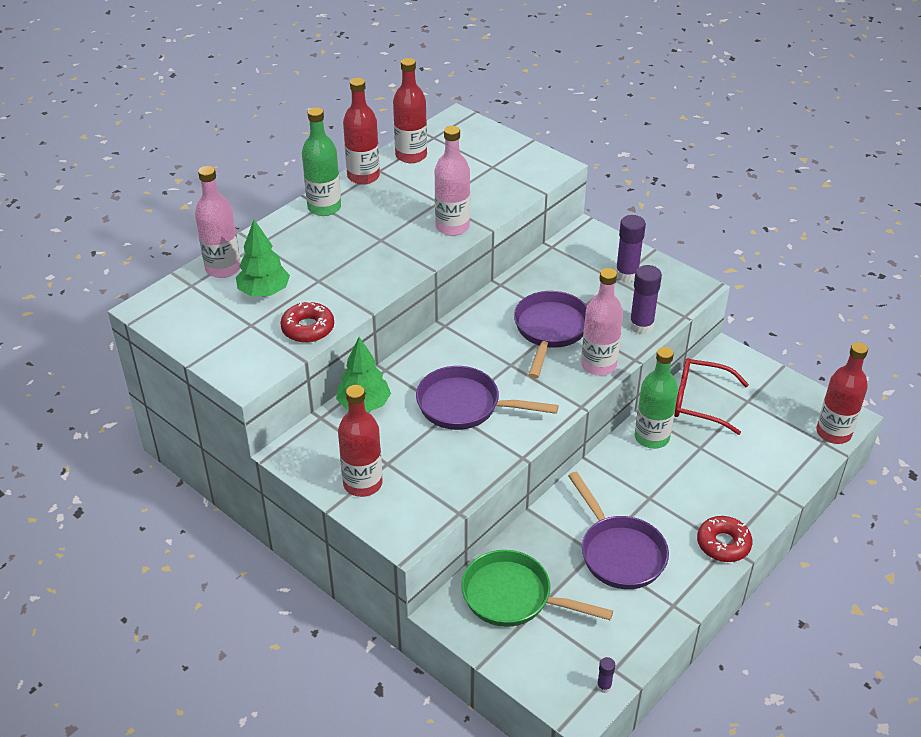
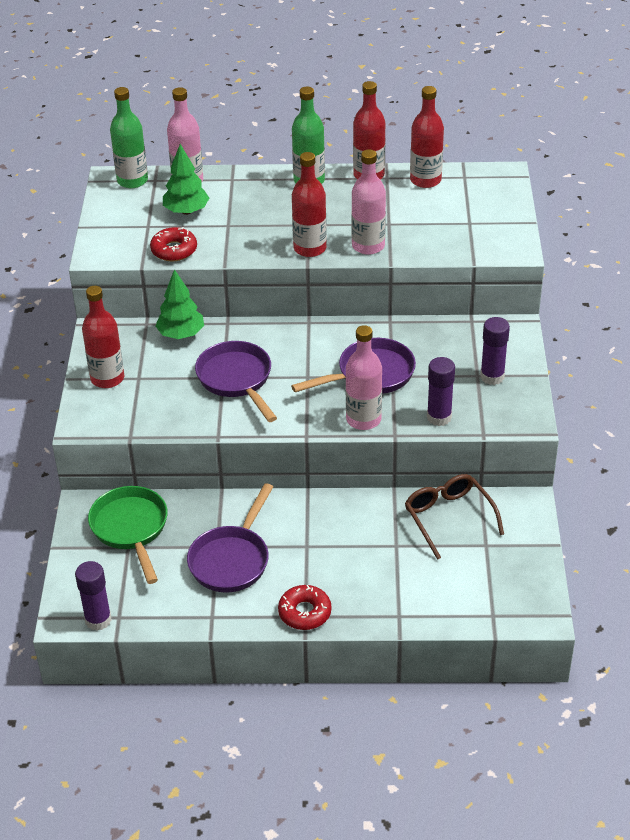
camera: 50 degrees right, 0 degrees up
purple glue stick [597,657,615,693] -> purple glue stick [75,561,112,631], size x2.02
green bottle [635,347,678,449] -> green bottle moved to [110,87,148,188]
red glasses [674,358,749,435] -> brown glasses [405,474,504,560]
red bottle [816,342,868,444] -> red bottle moved to [292,152,327,257]

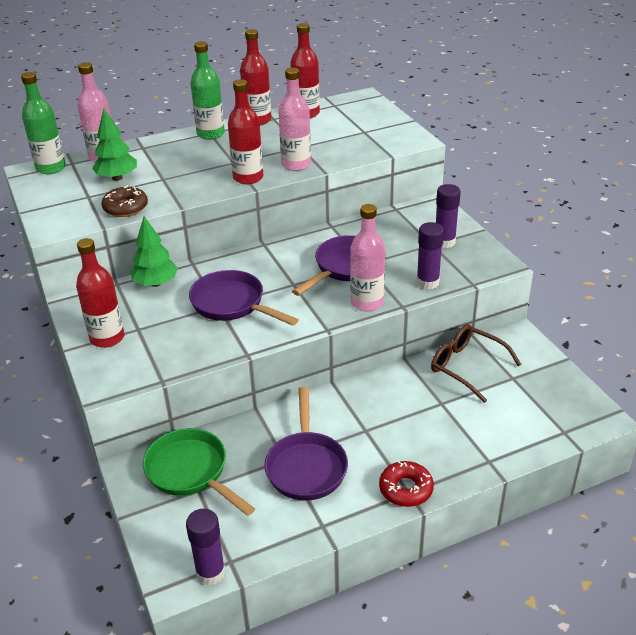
camera: 25 degrees left, 5 degrees down
red donut [150,227,197,261] -> brown donut [102,185,148,217]

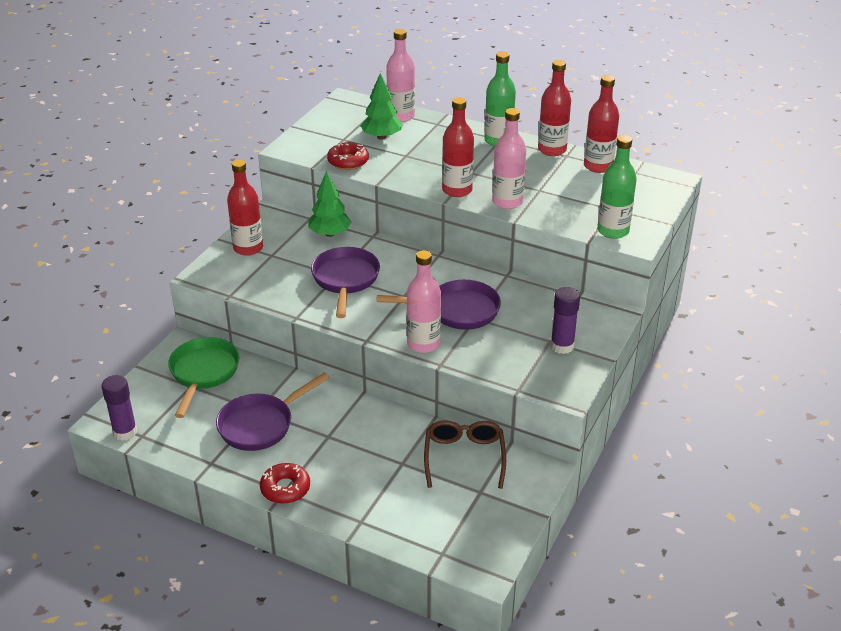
camera: 50 degrees right, 0 degrees up
green bottle [21,72,66,174] -> green bottle moved to [597,135,637,239]
brown donut [102,185,148,217] -> red donut [327,142,369,170]
purple glue stick [416,222,444,290] -> none

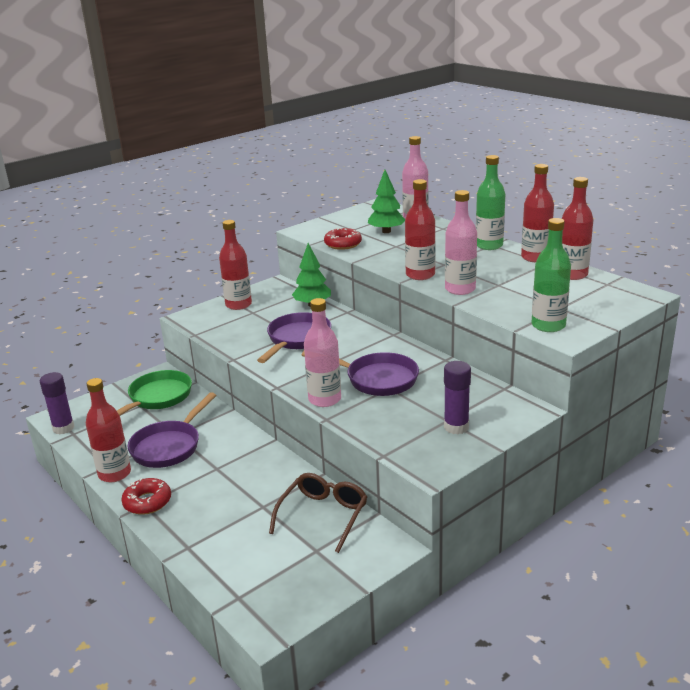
camera: 25 degrees right, 10 degrees down
purple pan [216,373,329,451] -> purple pan turned 45 degrees counterclockwise [127,392,216,468]
none -> red bottle [86,378,131,482]

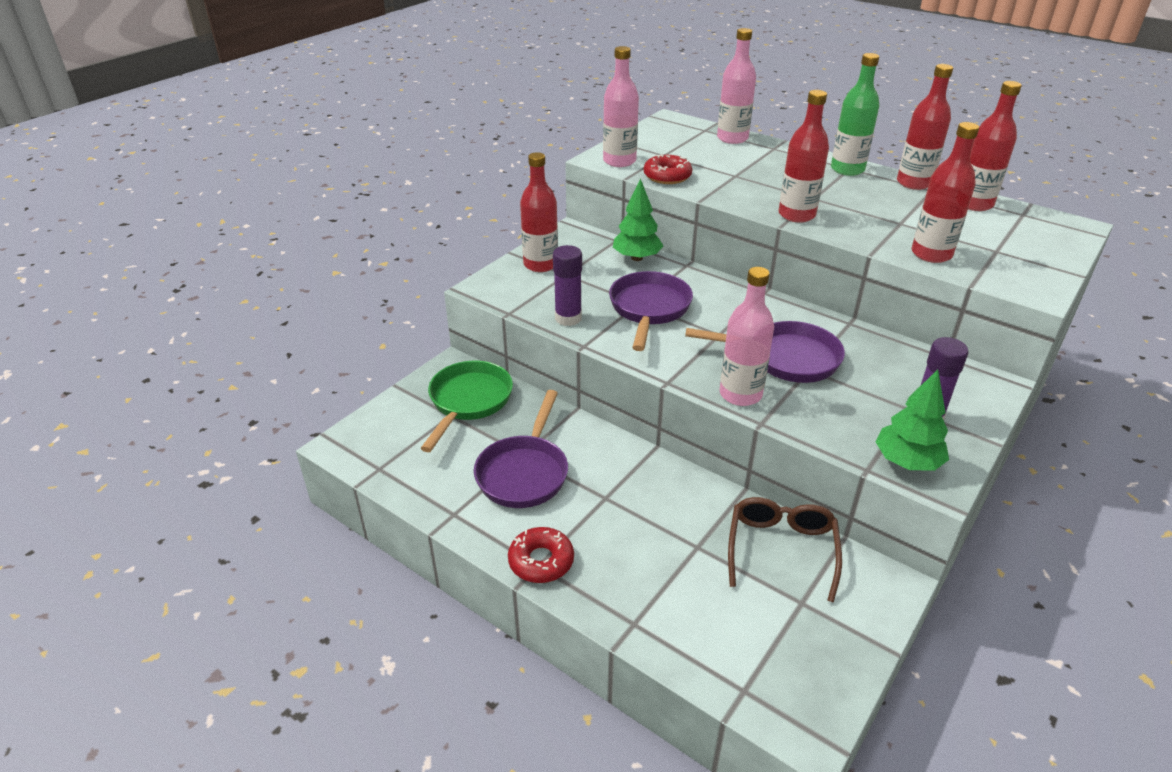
camera: 15 degrees left, 10 degrees up
purple glue stick [40,372,75,435] -> purple glue stick moved to [553,245,582,326]
red bottle [86,378,131,482] -> red bottle moved to [911,122,979,263]
green tree [368,170,405,233] -> green tree moved to [875,370,949,471]
pink bottle [445,190,477,295] -> pink bottle moved to [603,46,639,167]
green bottle [531,218,571,332] -> none

